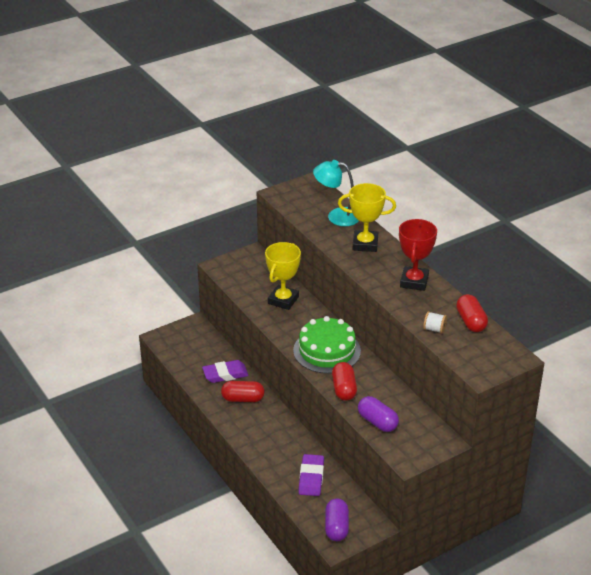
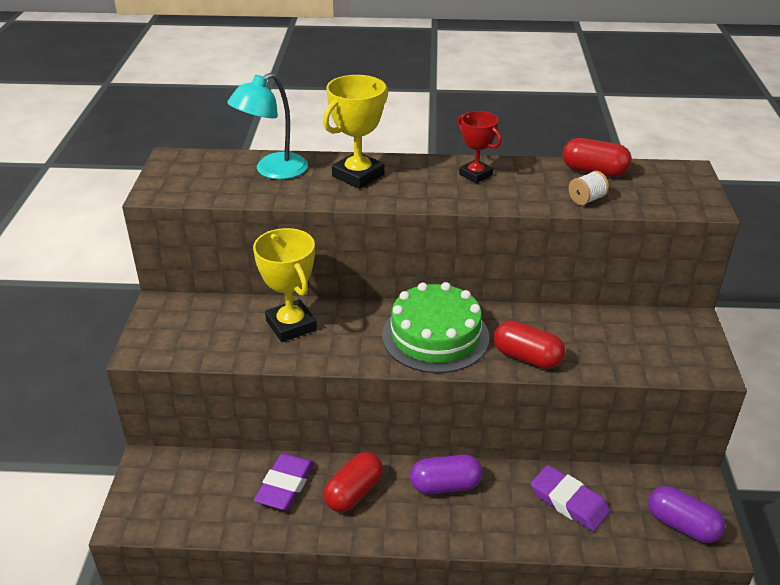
camera: 55 degrees left, 0 degrees up
purple capsule [358,396,399,432] -> purple capsule moved to [410,454,483,494]
red trophy [399,219,437,291] -> red trophy [457,111,501,183], size x0.64

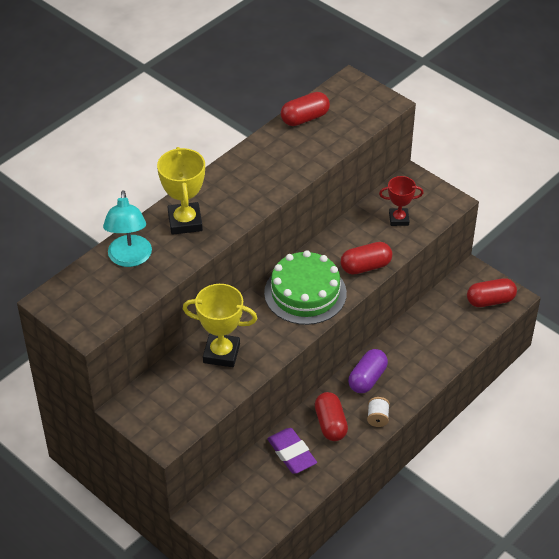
camera: 50 degrees left, 10 degrees up
red trophy [457,111,501,183] -> red trophy moved to [379,176,424,226]
purple eraser [531,465,610,532] -> none
white spool [569,171,609,205] -> white spool moved to [367,397,390,427]
purple capsule [648,486,725,543] -> red capsule [467,278,517,307]

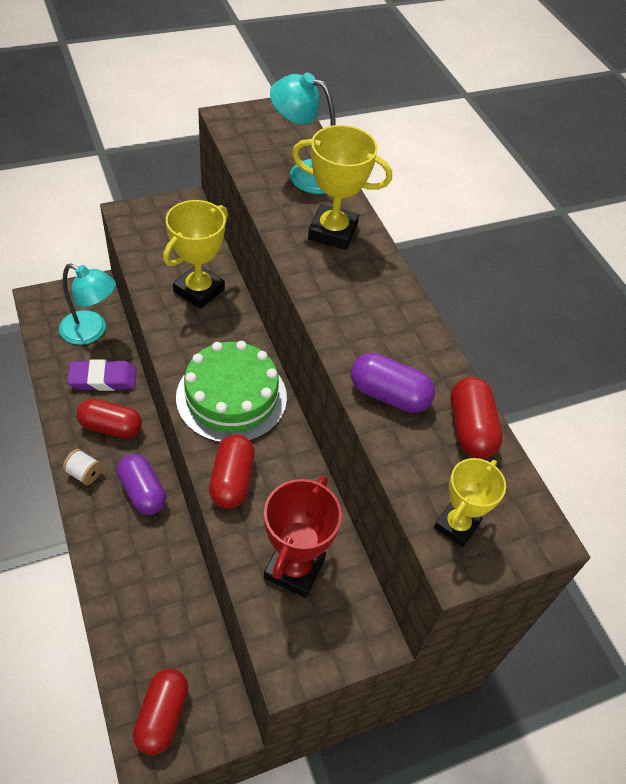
camera: 110 degrees right, 5 degrees up
red trophy [379,176,424,226] -> red trophy [264,475,342,598], size x1.55
none -> turquoise lamp [59,264,116,345]
none -> purple capsule [351,353,435,413]
none -> yellow trophy [434,458,506,547]

